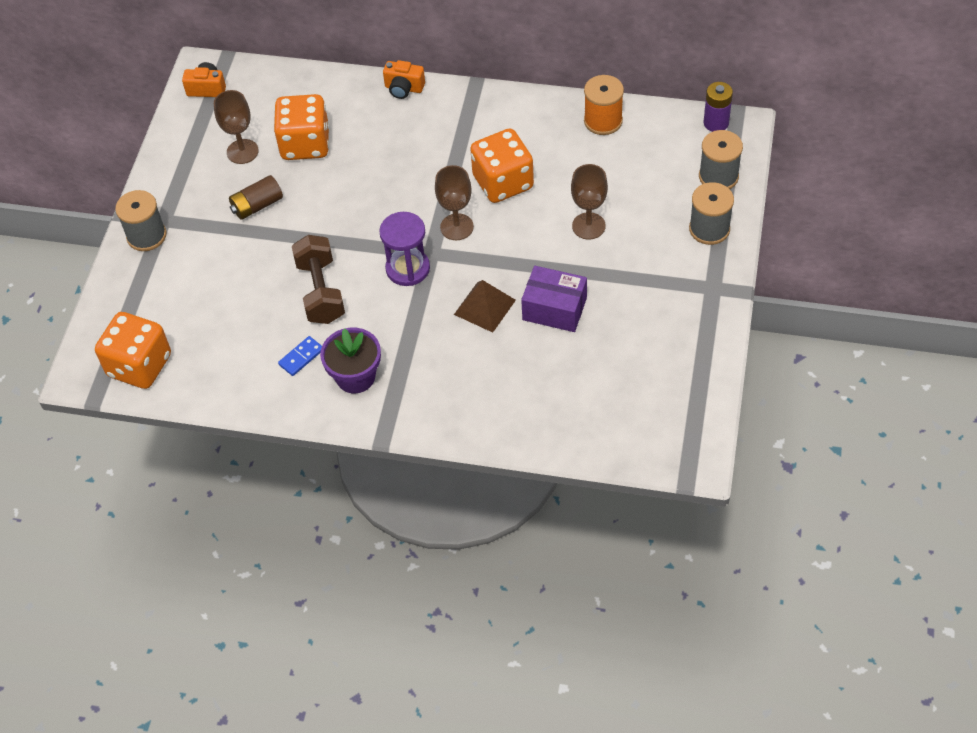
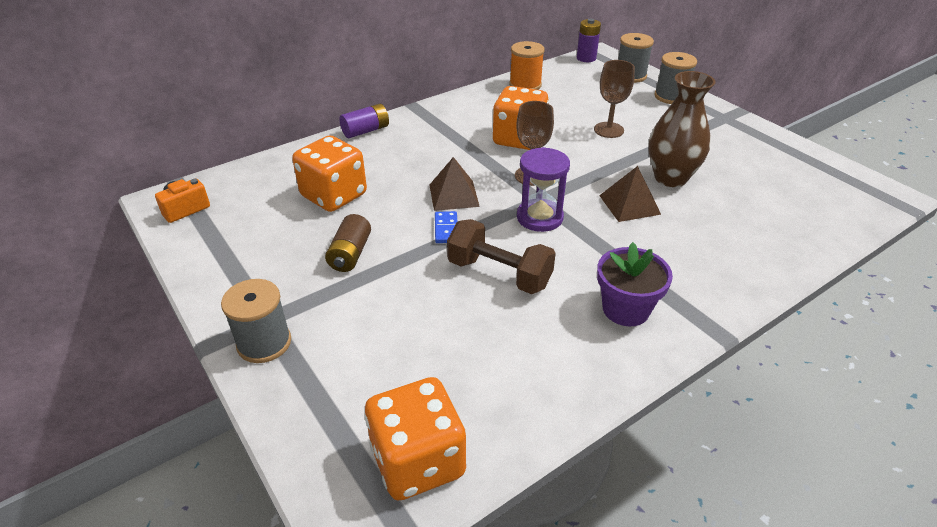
camera: 50 degrees left, 15 degrees down
brown goblet [214,90,259,164] -> none
blue domino [278,336,322,376] -> blue domino moved to [435,211,457,243]
orange camera [383,60,425,99] -> purple battery [339,103,389,138]
purple box [521,266,587,332] -> brown vase [649,71,715,187]
none -> brown pyramid [430,157,480,211]

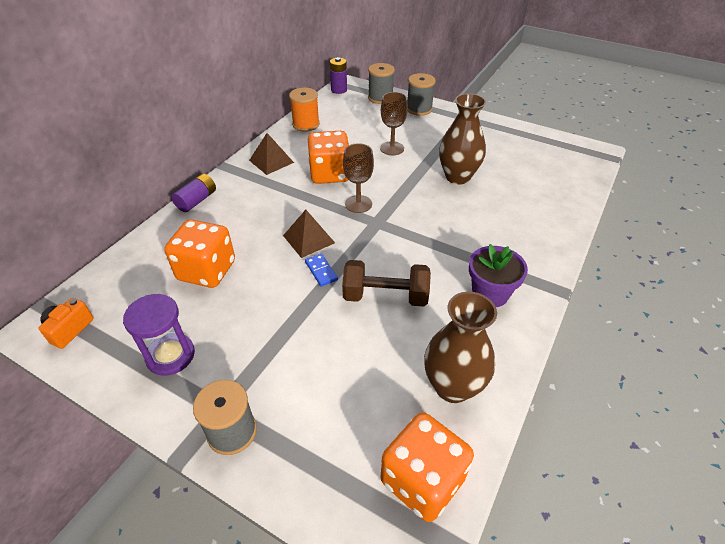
camera: 25 degrees left, 5 degrees up
brown battery [325,214,371,272] -> none
purple hourglass [517,147,570,232] -> purple hourglass moved to [123,294,195,376]
brown pyramid [599,166,661,222] -> brown pyramid moved to [249,133,294,175]
none -> brown vase [424,292,497,403]

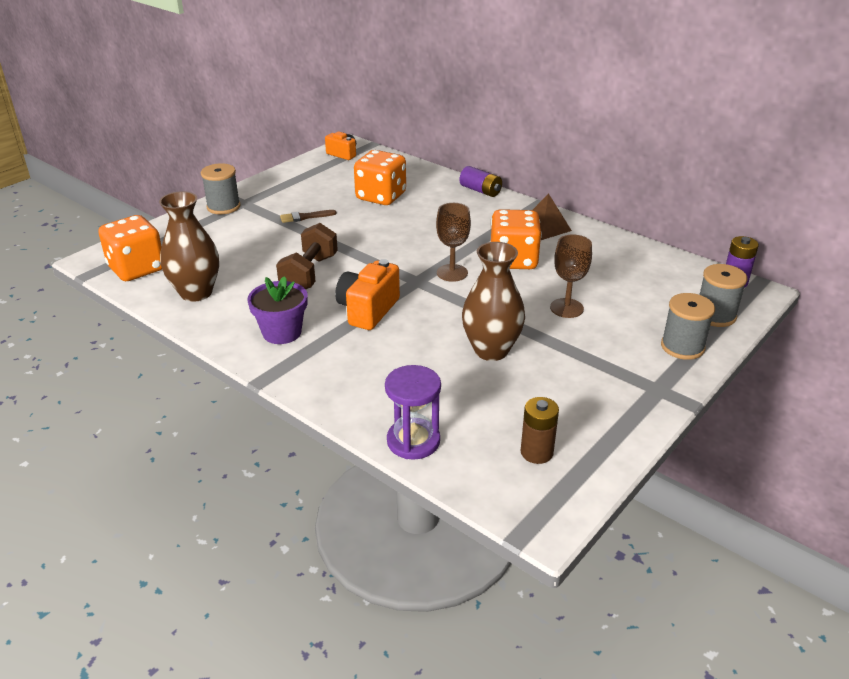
camera: 100 degrees right, 10 degrees down
purple hourglass [123,294,195,376] -> purple hourglass moved to [385,365,441,460]
brown pyramid [283,210,335,258] -> none
orange spool [289,88,320,132] -> none
blue domino [305,254,338,286] -> none
none -> brown brush [280,210,337,223]
none -> orange camera [335,259,400,330]
none -> brown battery [521,397,559,464]

